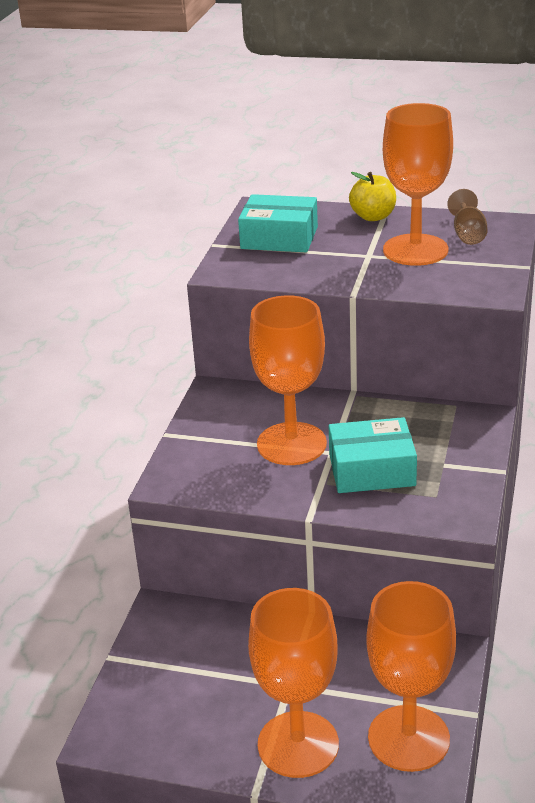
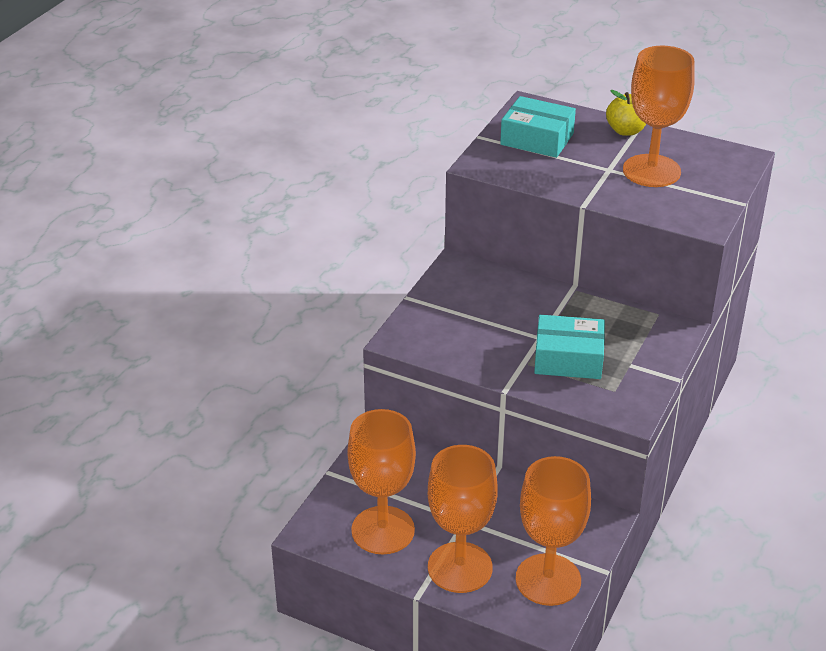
camera: 10 degrees right, 5 degrees up
orange goblet [249,295,327,465] -> orange goblet moved to [347,409,416,554]
brown goblet [447,189,488,245] -> none

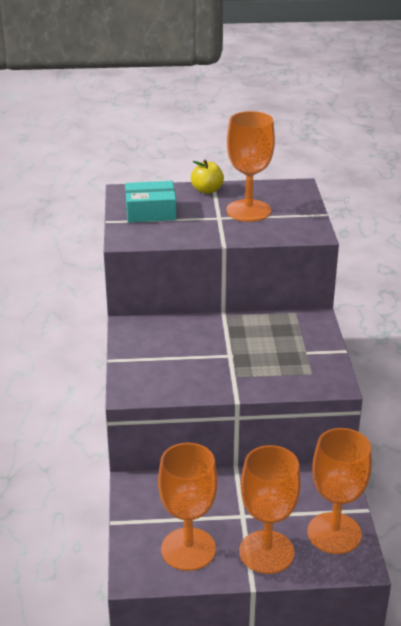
camera: 30 degrees left, 5 degrees down
turquoise box [534,315,605,379] -> none

